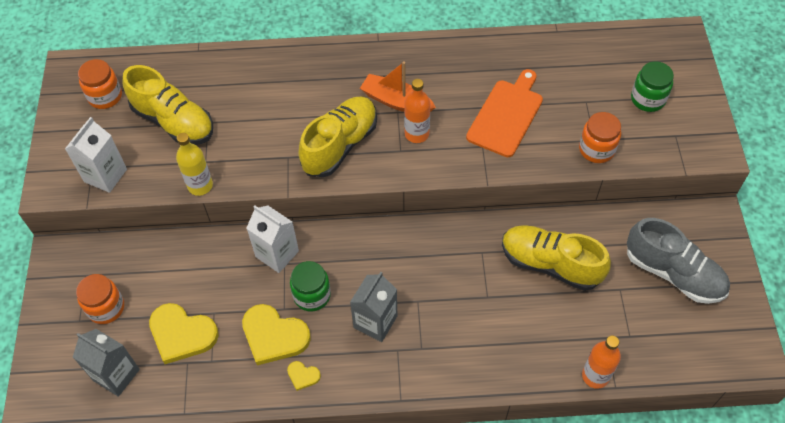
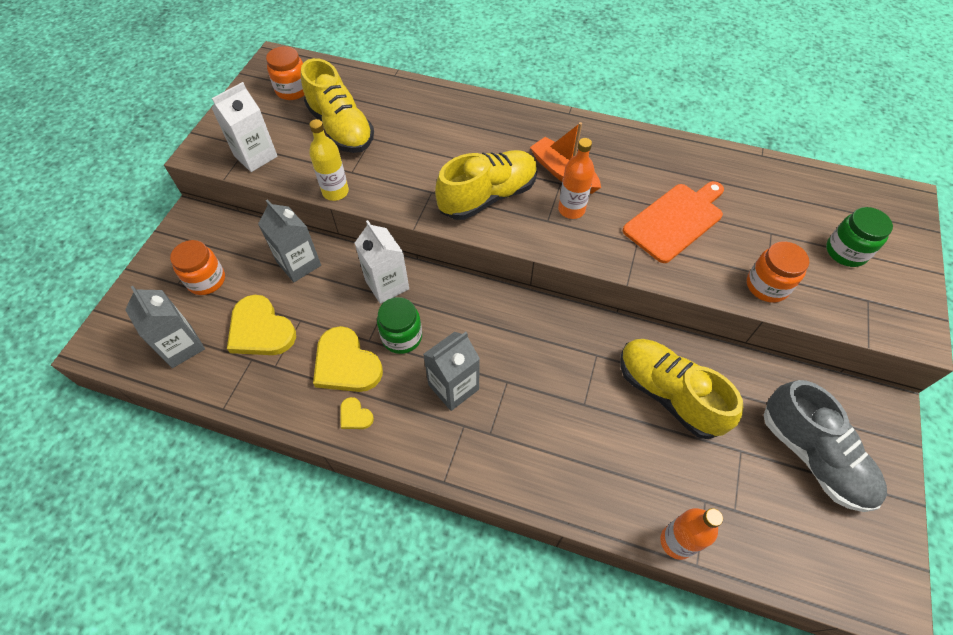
camera: 20 degrees right, 0 degrees up
none -> grey carton [258,199,321,282]

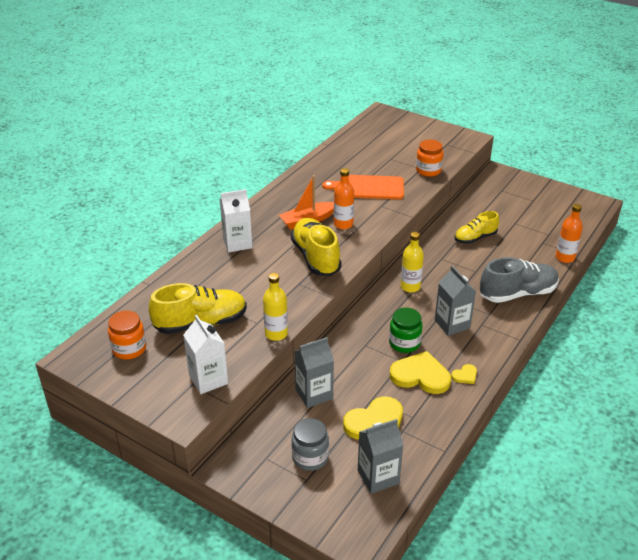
camera: 75 degrees left, 20 degrees down
orange jar [170,240,225,295] -> grey jar [291,418,329,471]
yellow heart [313,326,383,392] -> yellow heart turned 135 degrees counterclockwise [390,351,451,394]
white carton [355,220,409,304] -> white carton moved to [220,189,252,253]
yellow shoe [620,339,743,439] -> yellow shoe [455,211,499,244], size x0.63
orange cutting board [623,181,724,263] -> orange cutting board turned 60 degrees counterclockwise [322,175,404,199]
grey shoe [764,380,887,512] -> grey shoe moved to [480,257,559,303]
green jar [826,207,893,267] -> none
none -> yellow bottle [401,232,424,293]

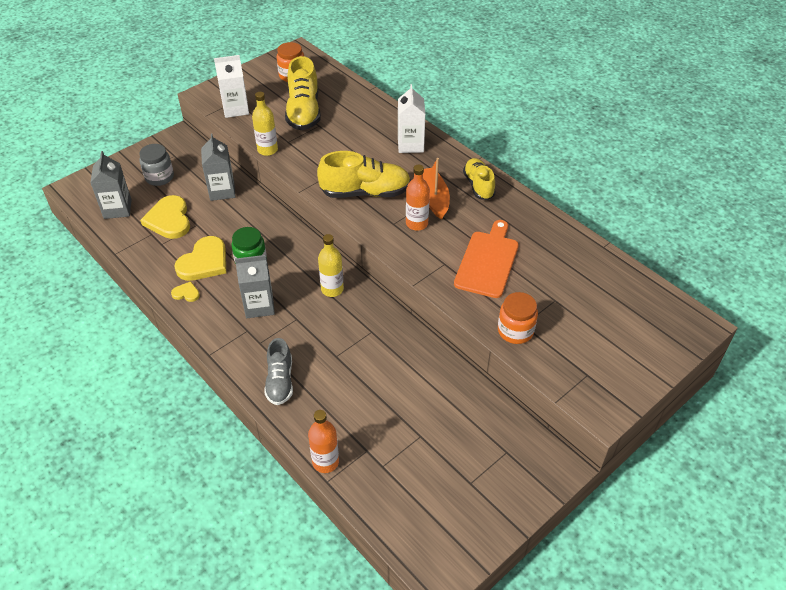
camera: 105 degrees right, 10 degrees up
yellow heart [451,364,477,384] -> yellow heart turned 120 degrees clockwise [171,281,200,302]
yellow shoe [455,211,499,244] -> yellow shoe moved to [463,158,496,200]
grey shoe [480,257,559,303] -> grey shoe [264,338,293,405], size x0.63

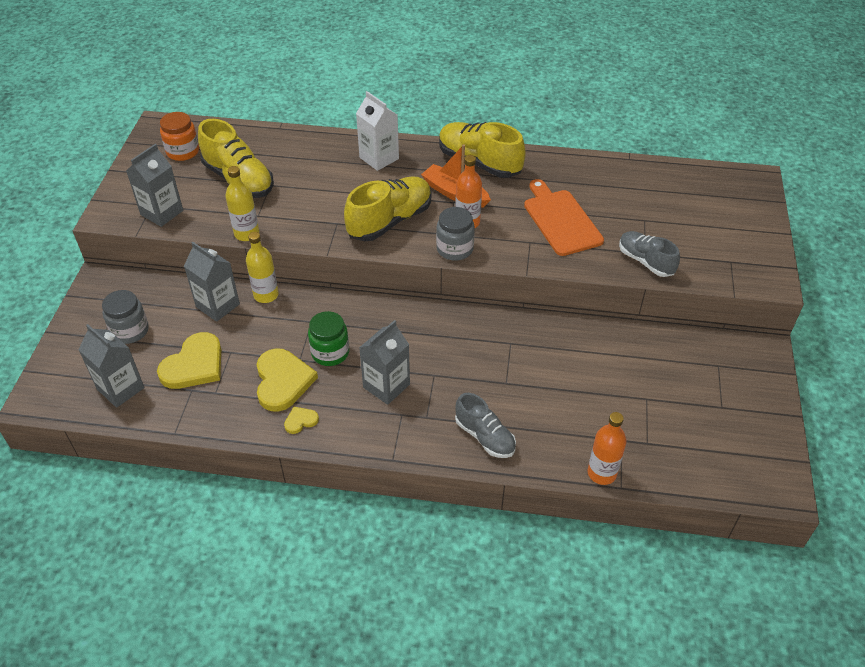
camera: 40 degrees left, 0 degrees up
yellow heart [140,195,190,239] -> yellow heart turned 90 degrees counterclockwise [157,332,221,389]
white carton [214,55,249,118] -> grey carton [126,144,183,227]
yellow bottle [318,234,344,297] -> yellow bottle moved to [246,232,279,303]
yellow shoe [463,158,496,200] -> yellow shoe [439,122,526,178], size x1.58
orange jar [498,292,538,344] -> grey shoe [619,231,680,277]
none -> grey jar [436,207,475,261]

